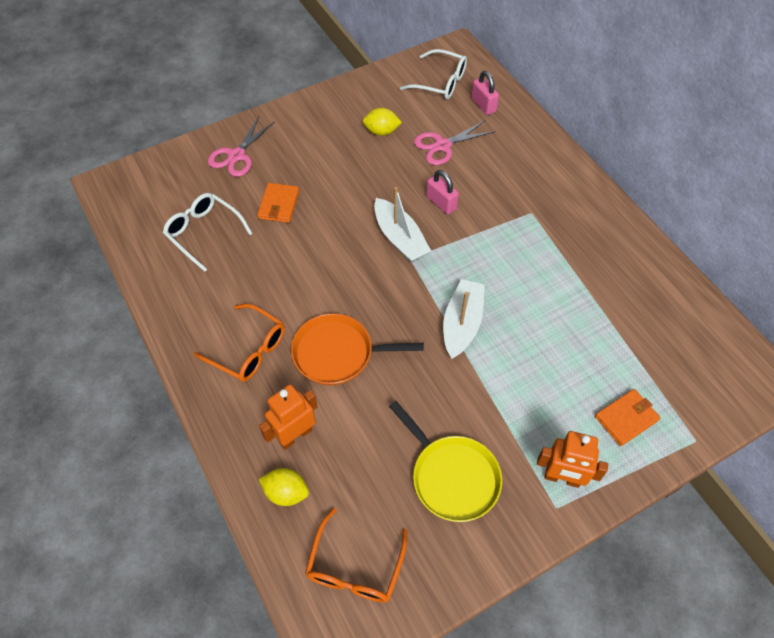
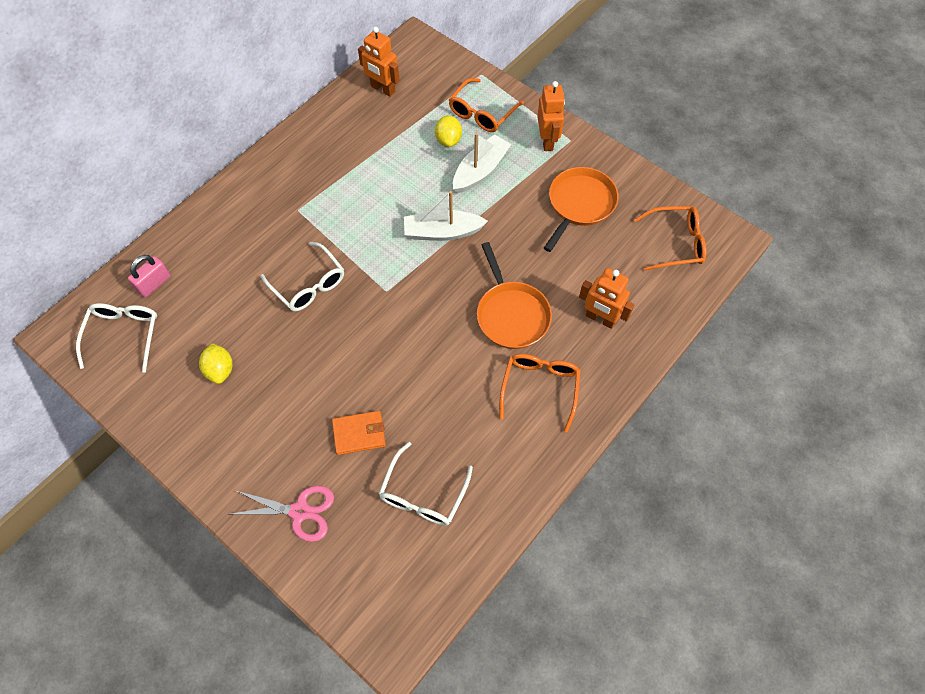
camera: 110 degrees left, 5 degrees up
yellow lemon [259,468,309,506] -> yellow lemon moved to [435,115,462,147]
white boat [374,187,431,262] -> white boat moved to [453,133,511,193]
yellow pan [389,401,502,522] -> orange pan [544,167,619,252]
pink scissors [414,120,495,165] -> none
pink padlock [426,170,459,214] -> white glasses [261,242,344,312]
orange wallet [595,389,660,446] -> orange glasses [449,78,524,132]
none -> orange robot [358,27,399,97]

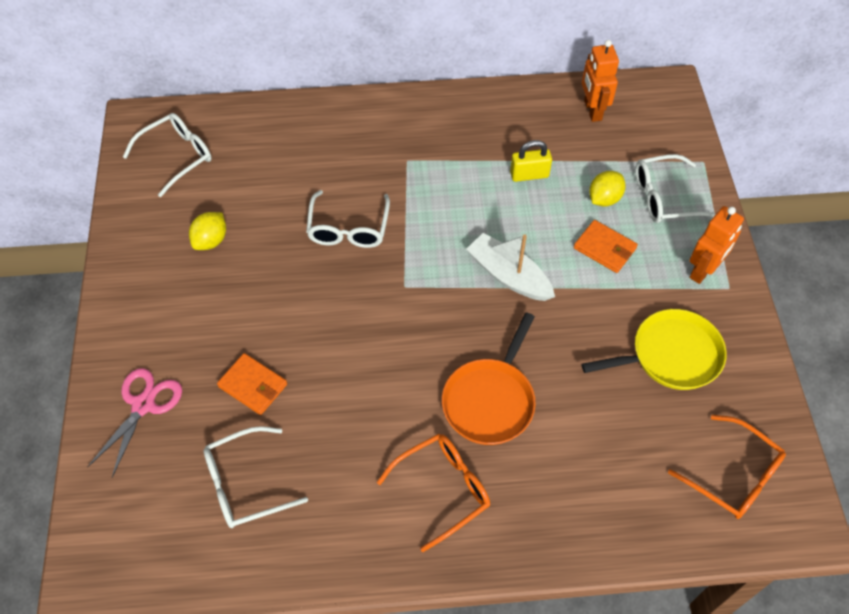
camera: 45 degrees right, 5 degrees down
pink padlock [128,255,171,297] -> none
pink scissors [232,486,334,542] -> pink scissors turned 120 degrees counterclockwise [87,368,182,477]
orange glasses [449,78,524,132] -> white glasses [635,154,716,223]
white boat [453,133,511,193] -> orange wallet [574,220,638,273]
orange pan [544,167,619,252] -> yellow pan [581,309,727,390]
orange robot [579,268,634,329] -> none
none -> yellow padlock [510,140,552,182]

